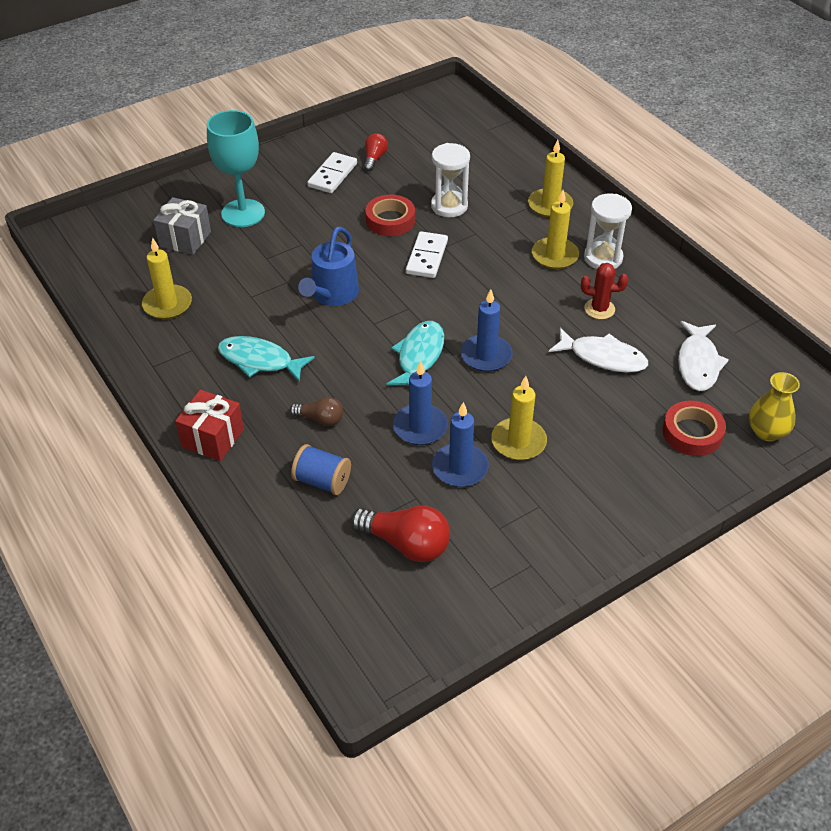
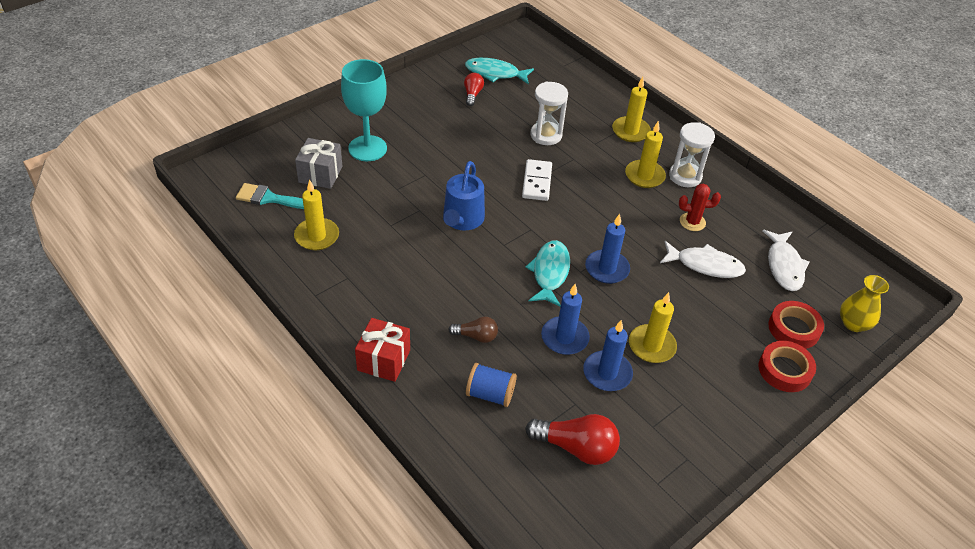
camera: 10 degrees left, 0 degrees up
turquoise fish [218,336,315,383] -> turquoise fish moved to [465,58,534,85]
white domino [307,152,357,193] -> none
red tape [365,195,415,236] -> red tape moved to [759,341,816,392]
none -> turquoise brush [236,183,304,209]

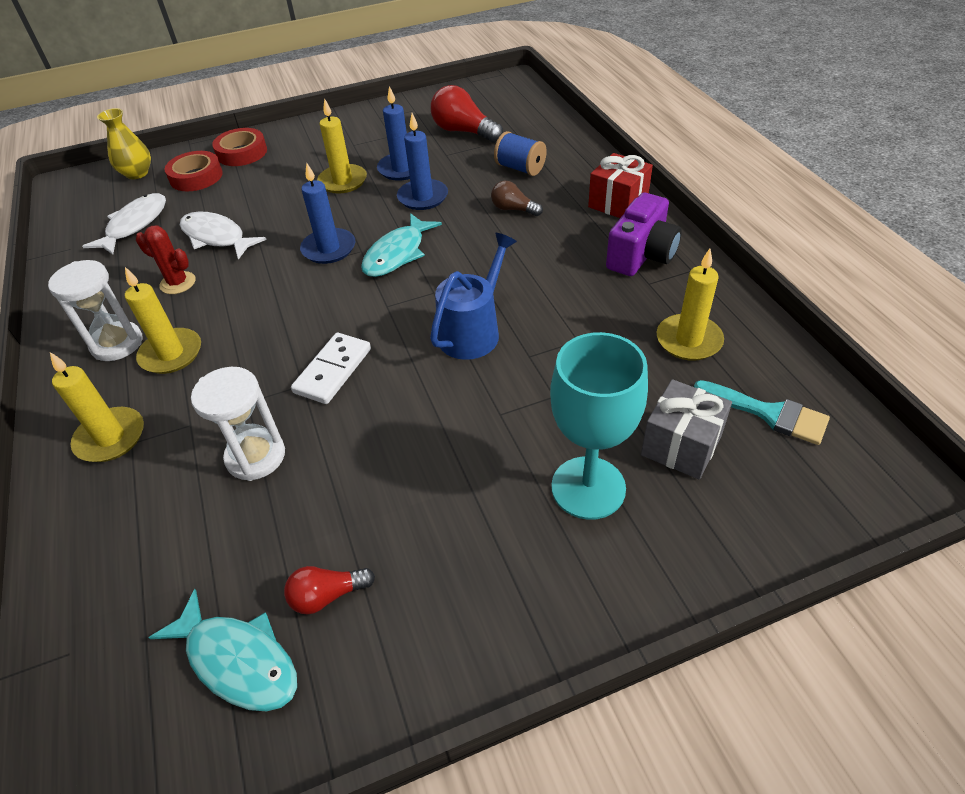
camera: 155 degrees left, 0 degrees up
red light bulb [464,73,484,106] -> red light bulb turned 45 degrees clockwise [284,566,375,614]
none -> purple camera [606,193,682,276]

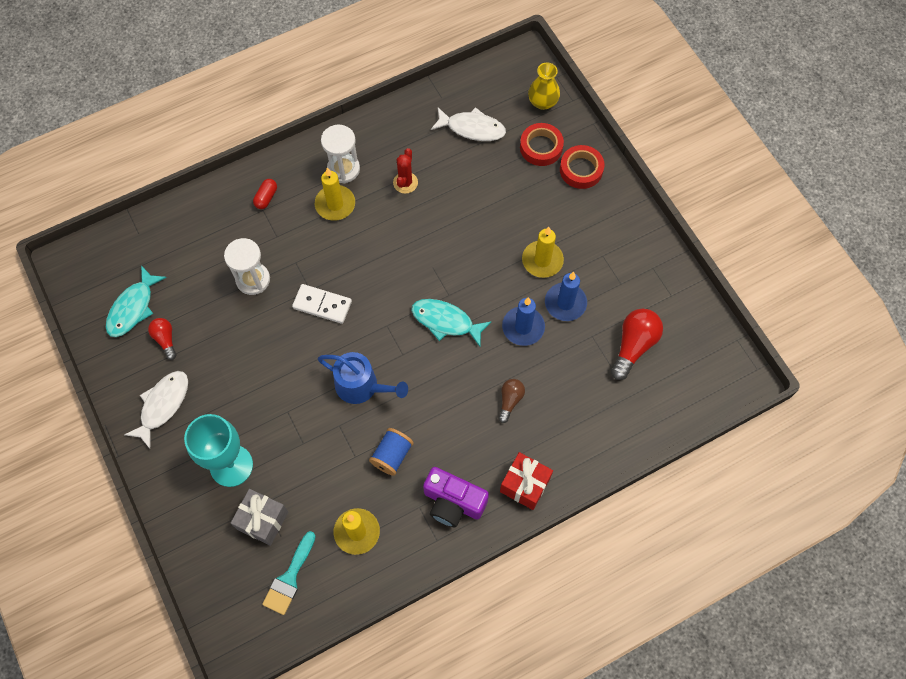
camera: 80 degrees right, 20 degrees up
yellow candle [50,352,144,462] -> red capsule [253,179,277,209]
white fish [180,212,267,260] -> white fish moved to [124,371,188,449]
blue candle [300,162,355,264] -> none
blue spool [494,131,547,176] -> blue spool moved to [369,428,414,476]

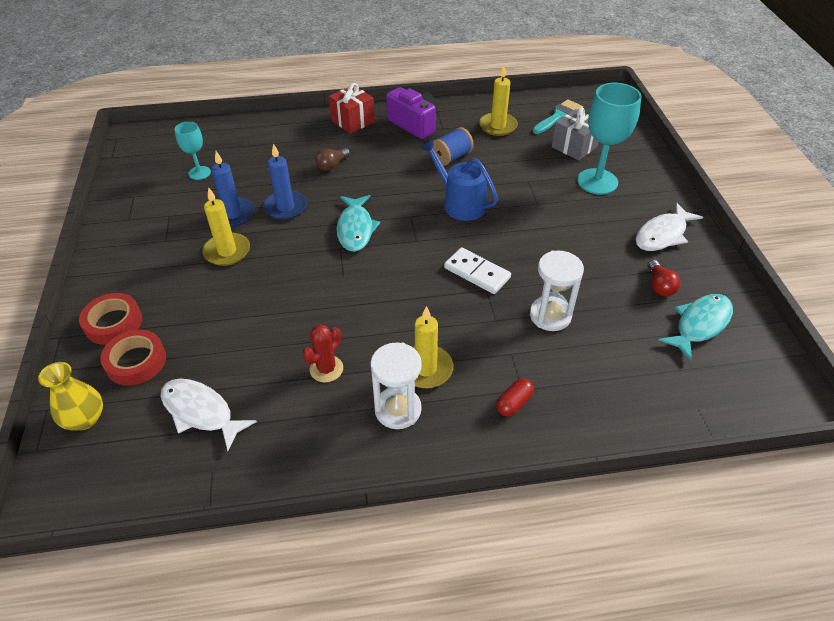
camera: 160 degrees left, 20 degrees down
turquoise fish [411,299,492,347] -> turquoise fish turned 45 degrees clockwise [337,195,380,252]
red light bulb [611,309,663,380] -> turquoise goblet [175,121,211,180]

